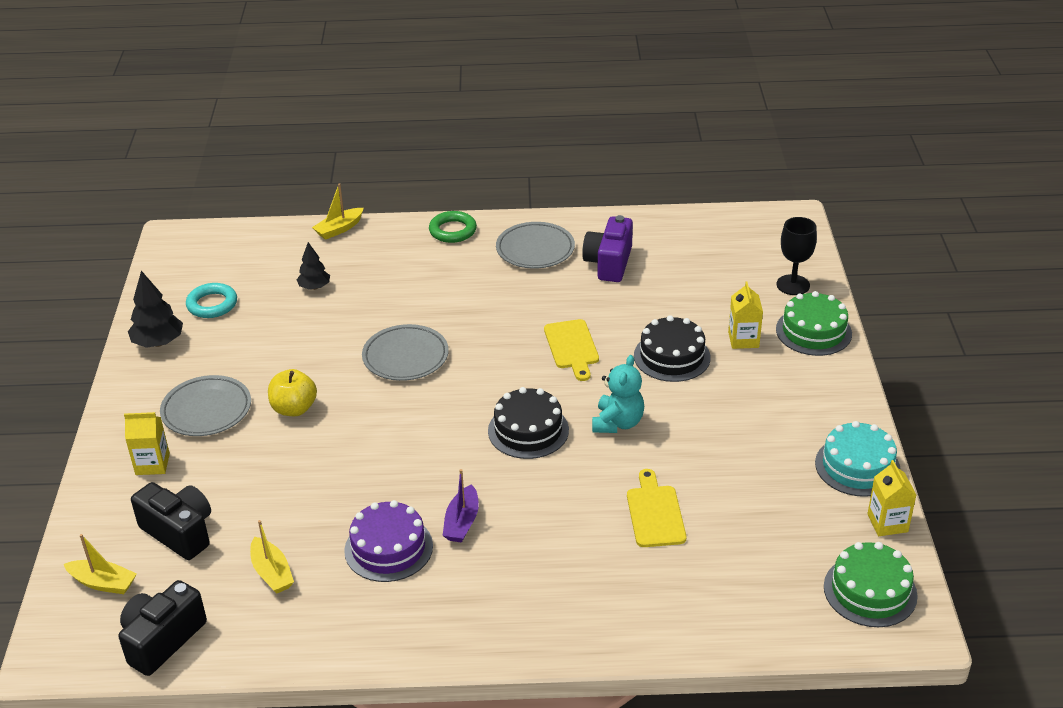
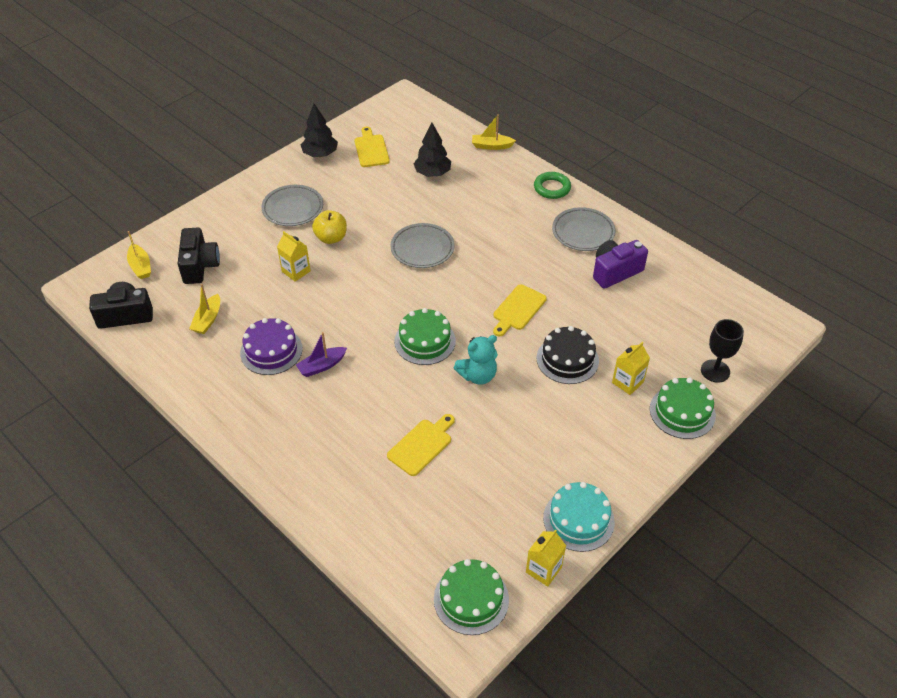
camera: 45 degrees right, 10 degrees up
yellow carton [124,412,170,475] -> yellow carton moved to [277,231,311,281]
turquoise ring [186,283,237,318] -> yellow cutting board [354,127,390,167]
black tree [297,242,330,290] -> black tree [414,123,451,177], size x1.54
black cake [488,387,569,459] -> green cake [394,308,456,365]

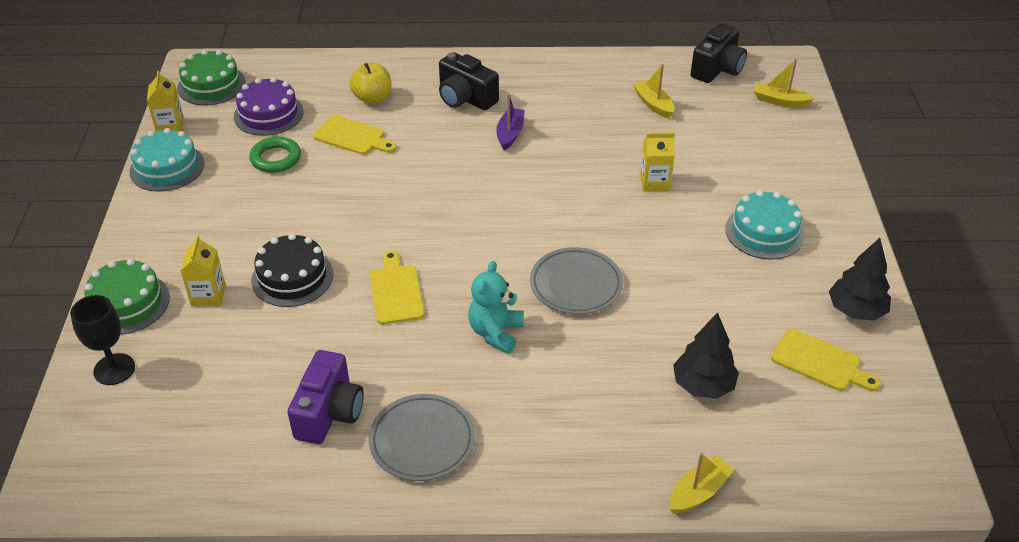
camera: 135 degrees right, 5 degrees down
black camera [178,227,220,284] -> black camera moved to [439,52,499,110]
purple cake [240,318,303,375] -> purple cake moved to [234,77,304,136]
grey plate [261,185,323,226] -> turquoise cake [725,190,804,259]
yellow apple [312,210,347,244] -> yellow apple moved to [349,63,392,104]
yellow cutting board [387,414,455,476] -> yellow cutting board turned 60 degrees counterclockwise [313,115,396,155]
green cake [394,308,456,365] -> none
turquoise teddy bear [454,335,498,384] -> turquoise teddy bear moved to [468,261,524,353]
green ring [534,172,571,199] -> green ring moved to [249,137,301,173]

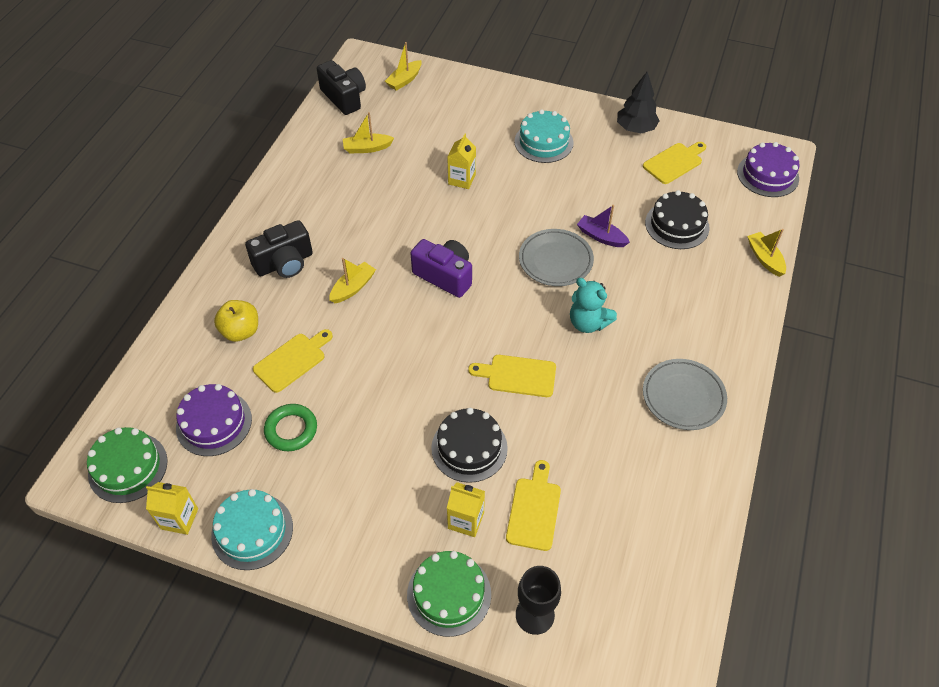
camera: 70 degrees left, 10 degrees up
purple camera [287,350,364,444] -> purple camera moved to [411,239,472,298]
purple boat [496,94,525,150] -> purple boat moved to [577,205,630,247]
black tree [673,312,739,399] -> black cake [645,190,710,249]
none -> yellow boat [329,258,376,303]
none -> yellow cutting board [506,460,561,551]
none -> purple cake [737,142,800,197]

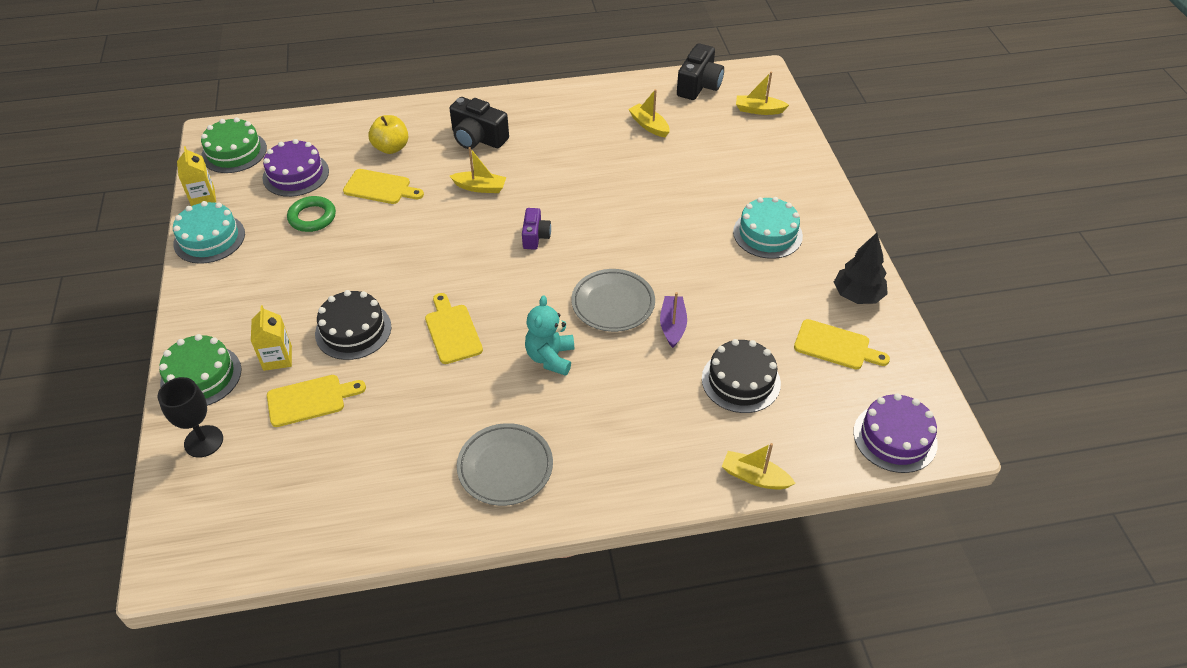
camera: 60 degrees right, 5 degrees down
purple camera [411,239,472,298] -> purple camera [522,208,551,250], size x0.62
yellow carton [447,134,476,189] -> none
yellow boat [747,229,786,277] -> yellow boat turned 105 degrees counterclockwise [722,443,796,490]

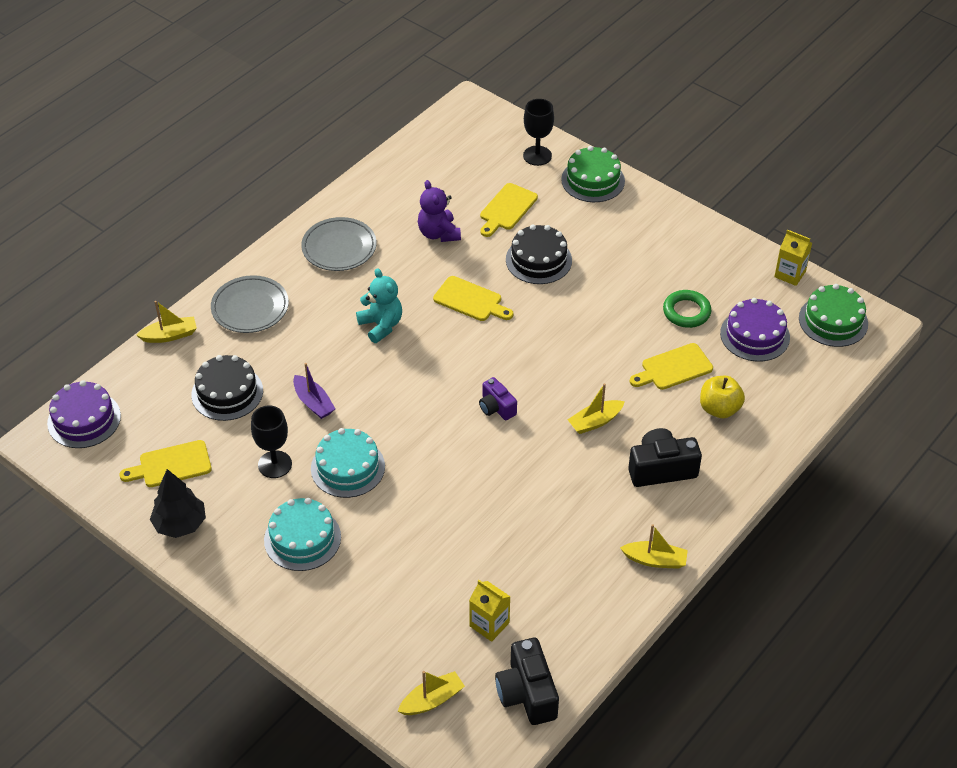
camera: 140 degrees right, 0 degrees up
turquoise cake [173,201,245,264] -> turquoise cake moved to [311,428,385,498]
yellow carton [251,305,292,371] -> yellow carton moved to [469,580,510,642]
grey plate [571,269,655,332] -> grey plate moved to [211,275,289,333]
yellow boat [628,89,670,137] -> yellow boat moved to [620,524,688,569]
none -> black goblet [251,406,292,478]
none -> purple teddy bear [418,180,461,242]

